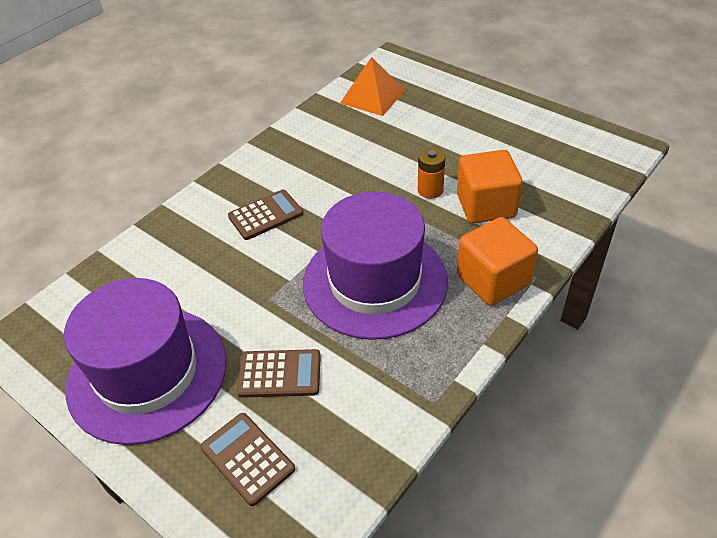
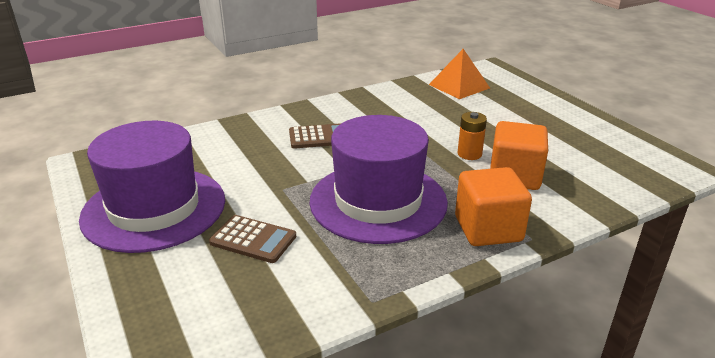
camera: 20 degrees right, 15 degrees down
brown calculator [200,413,295,506] -> none

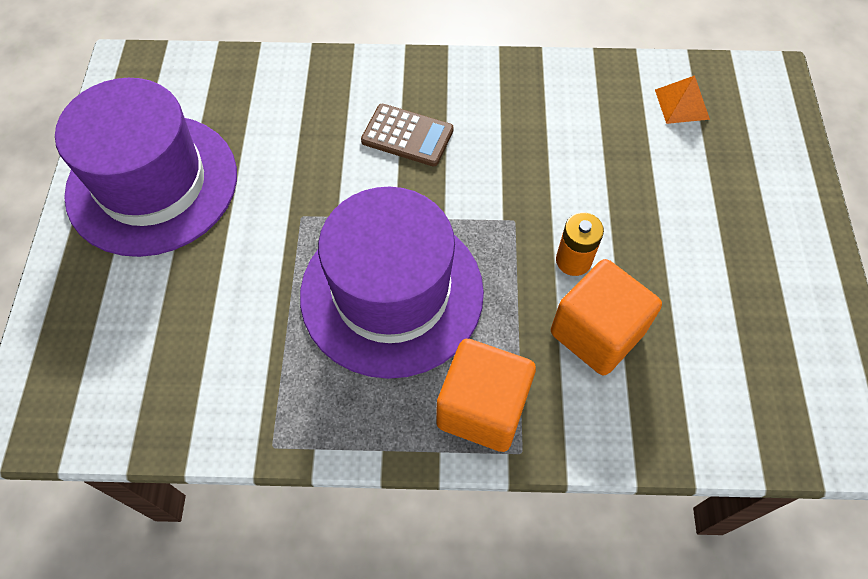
camera: 30 degrees right, 30 degrees up
brown calculator [209,215,296,263] -> none
orange pyramid [429,49,490,99] -> orange pyramid [655,75,710,124], size x0.63

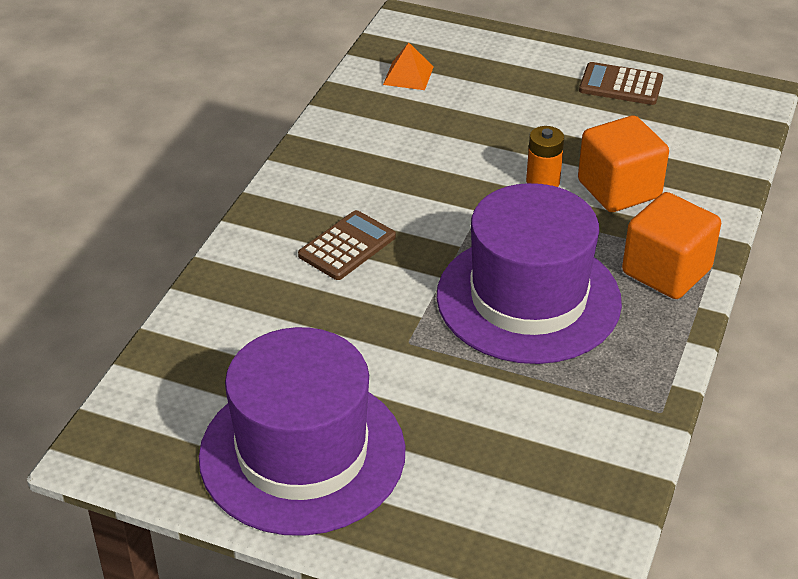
camera: 70 degrees left, 20 degrees down
none -> brown calculator [579,62,663,105]

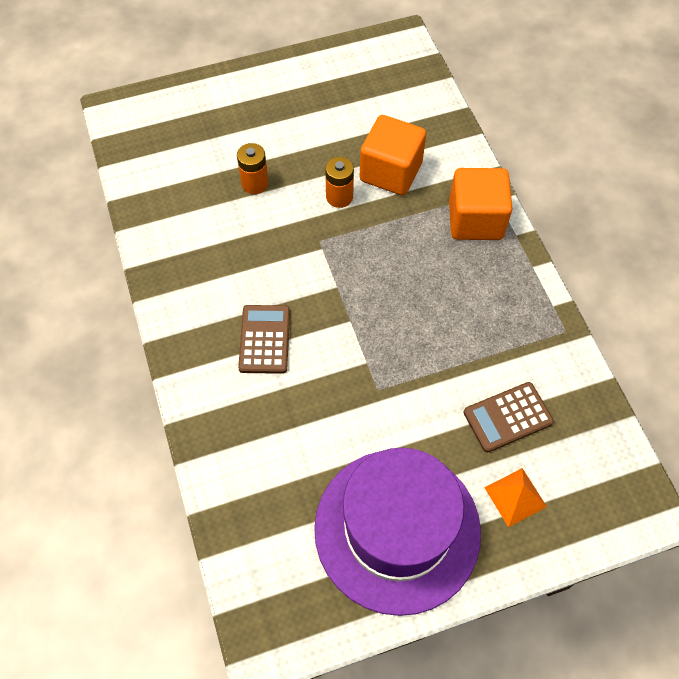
camera: 40 degrees left, 20 degrees up
orange pyramid [383,42,434,90] -> orange pyramid moved to [484,468,547,527]
purple hat [437,183,622,364] -> none
brown calculator [579,62,663,105] -> brown calculator moved to [464,382,554,453]
none -> orange battery [237,143,269,194]

